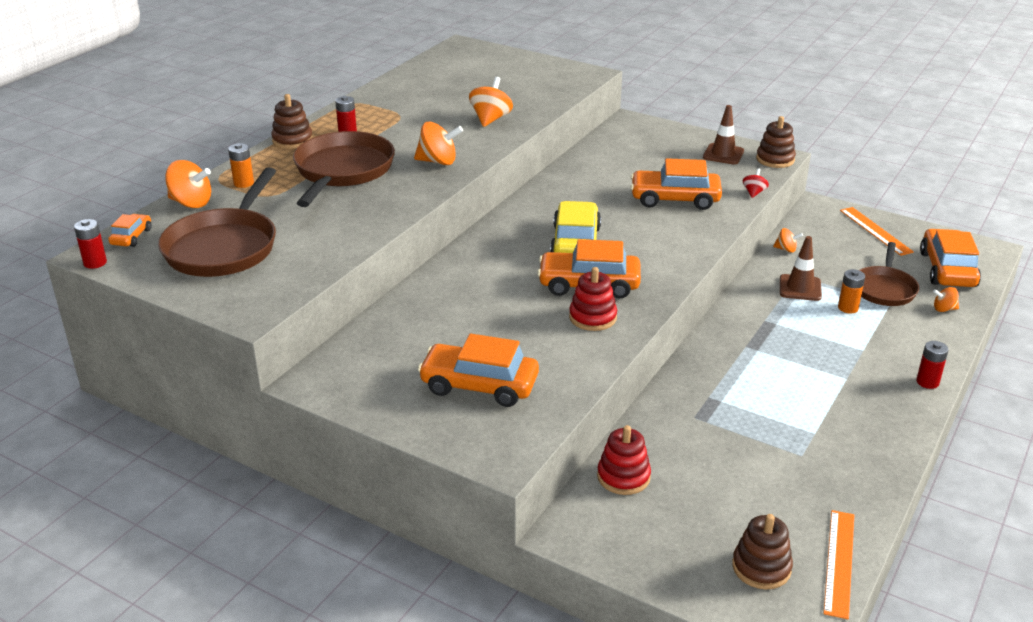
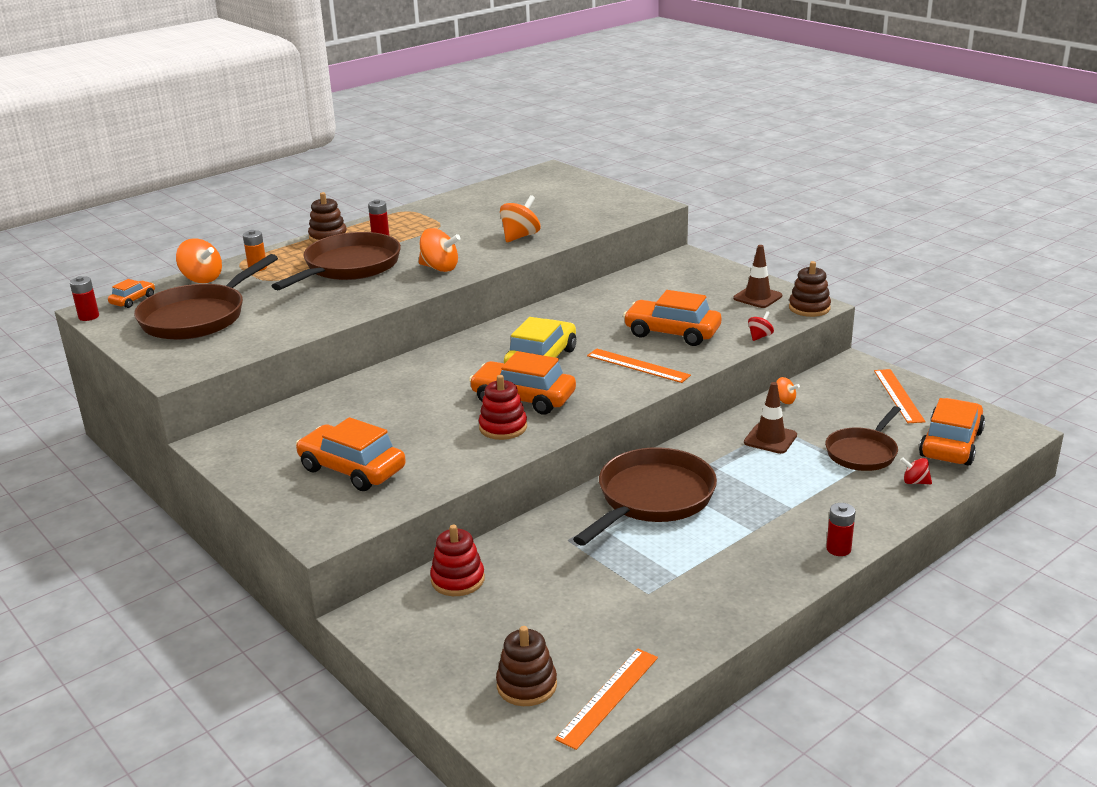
camera: 20 degrees right, 5 degrees down
orange battery [838,269,865,313] -> none
orange spinning top [933,287,959,312] -> red spinning top [900,457,932,484]
none -> brown pan [573,447,717,546]
none -> orange ruler [587,348,691,383]

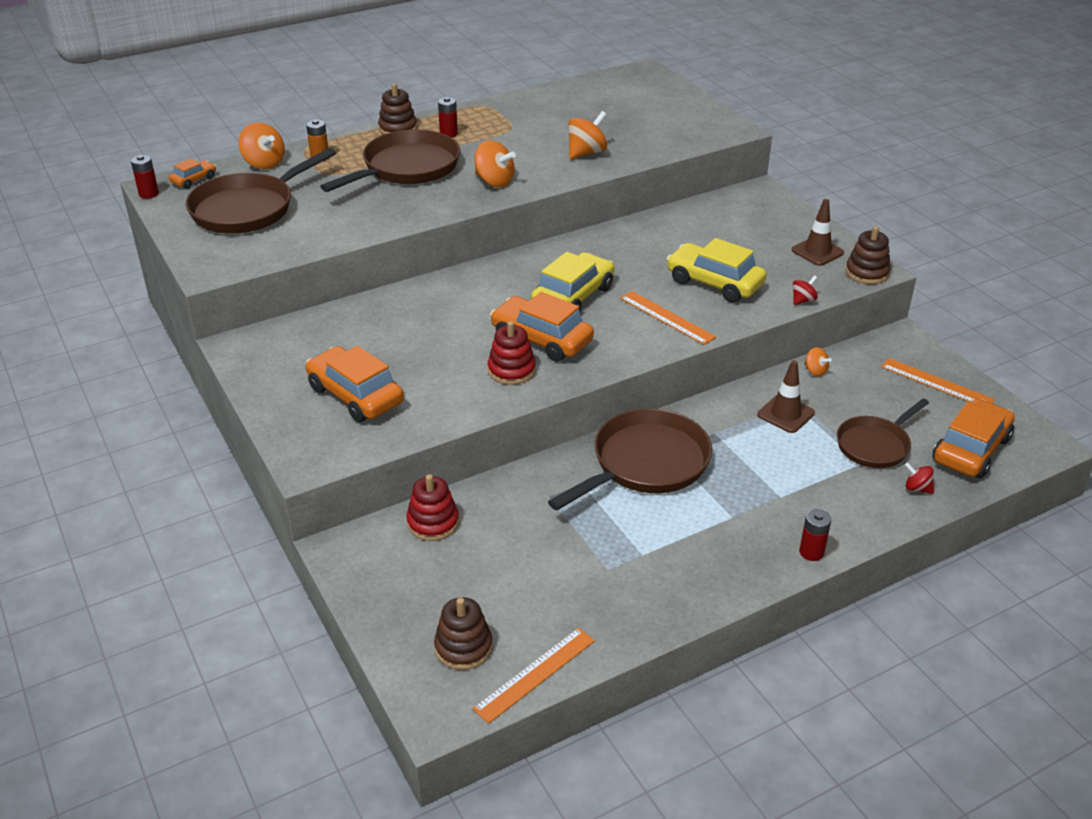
camera: 10 degrees right, 10 degrees up
orange car [623,290,721,346] -> yellow car [667,238,766,303]
orange ruler [874,369,926,423] -> orange ruler turned 60 degrees counterclockwise [881,358,995,403]

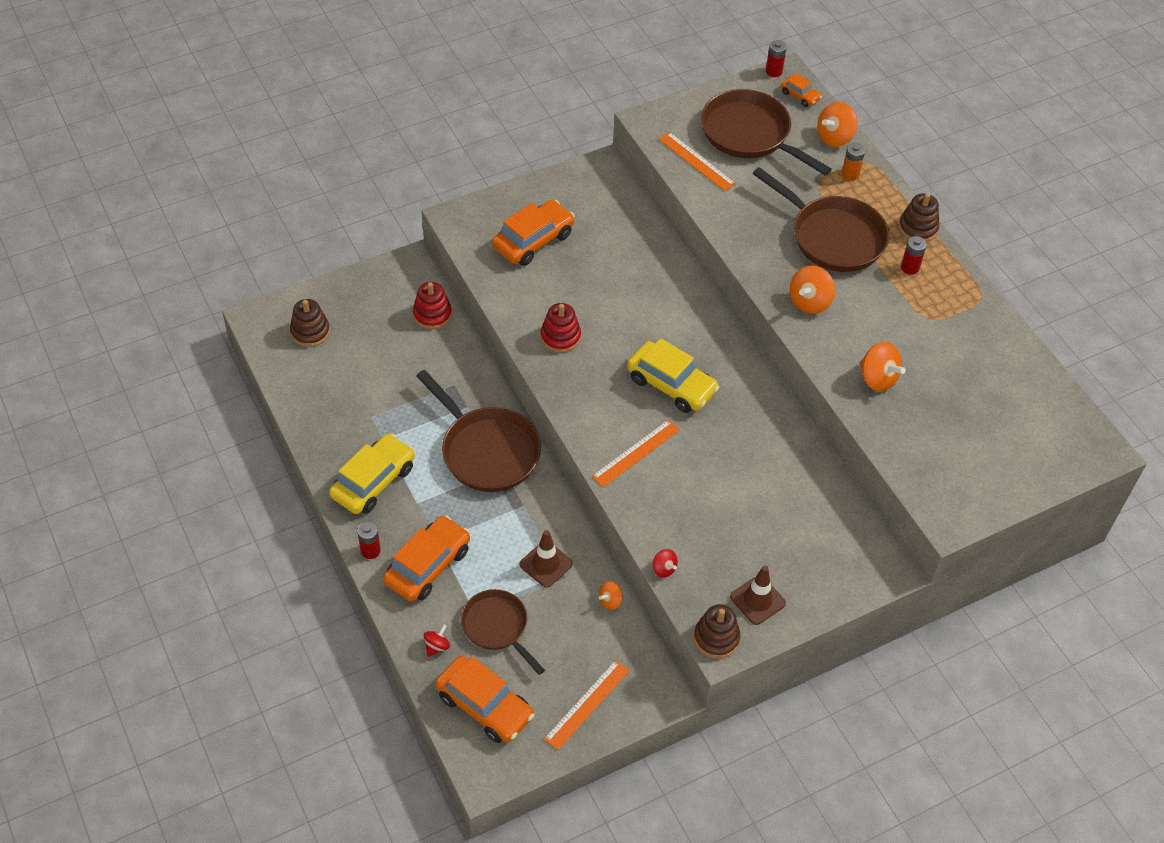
camera: 90 degrees right, 15 degrees up
orange ruler [472,628,595,724] -> orange ruler moved to [659,132,736,191]
orange car [490,292,594,362] -> orange car moved to [383,515,470,601]
yellow car [667,238,766,303] -> yellow car moved to [329,434,415,514]

